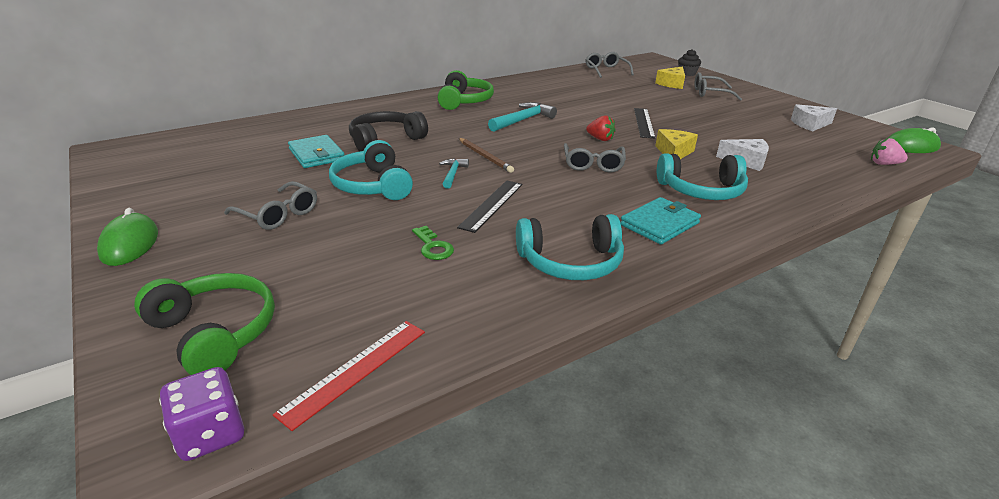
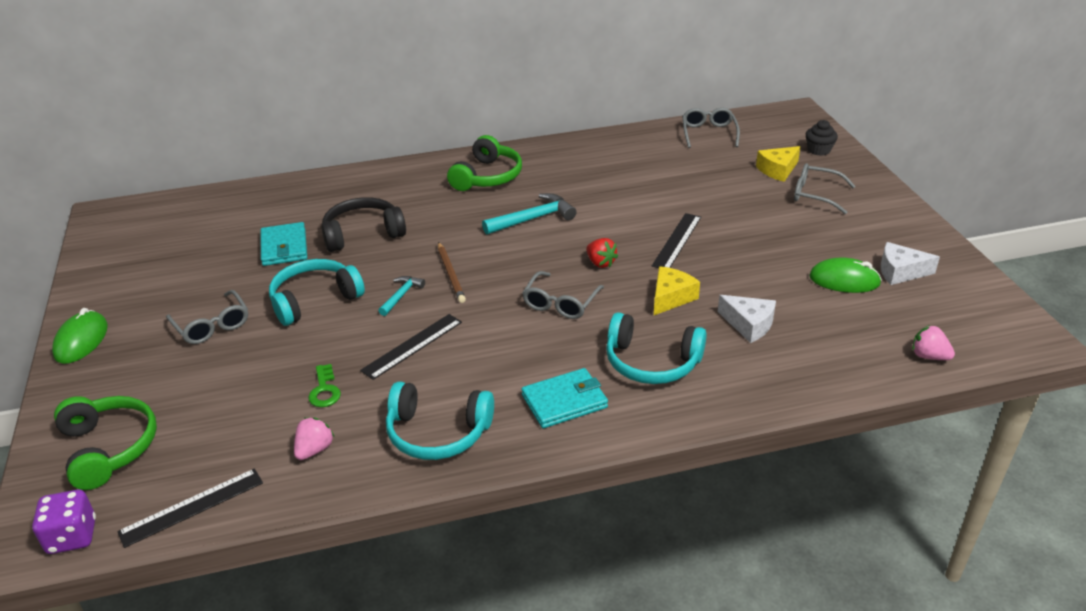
camera: 20 degrees right, 5 degrees up
red ruler [273,321,425,431] -> black ruler [117,468,263,548]
turquoise headphones [329,140,413,200] -> turquoise headphones turned 60 degrees clockwise [269,259,365,326]
green mouse [888,127,941,153] -> green mouse moved to [809,257,882,293]
none -> pink strawberry [294,417,334,460]

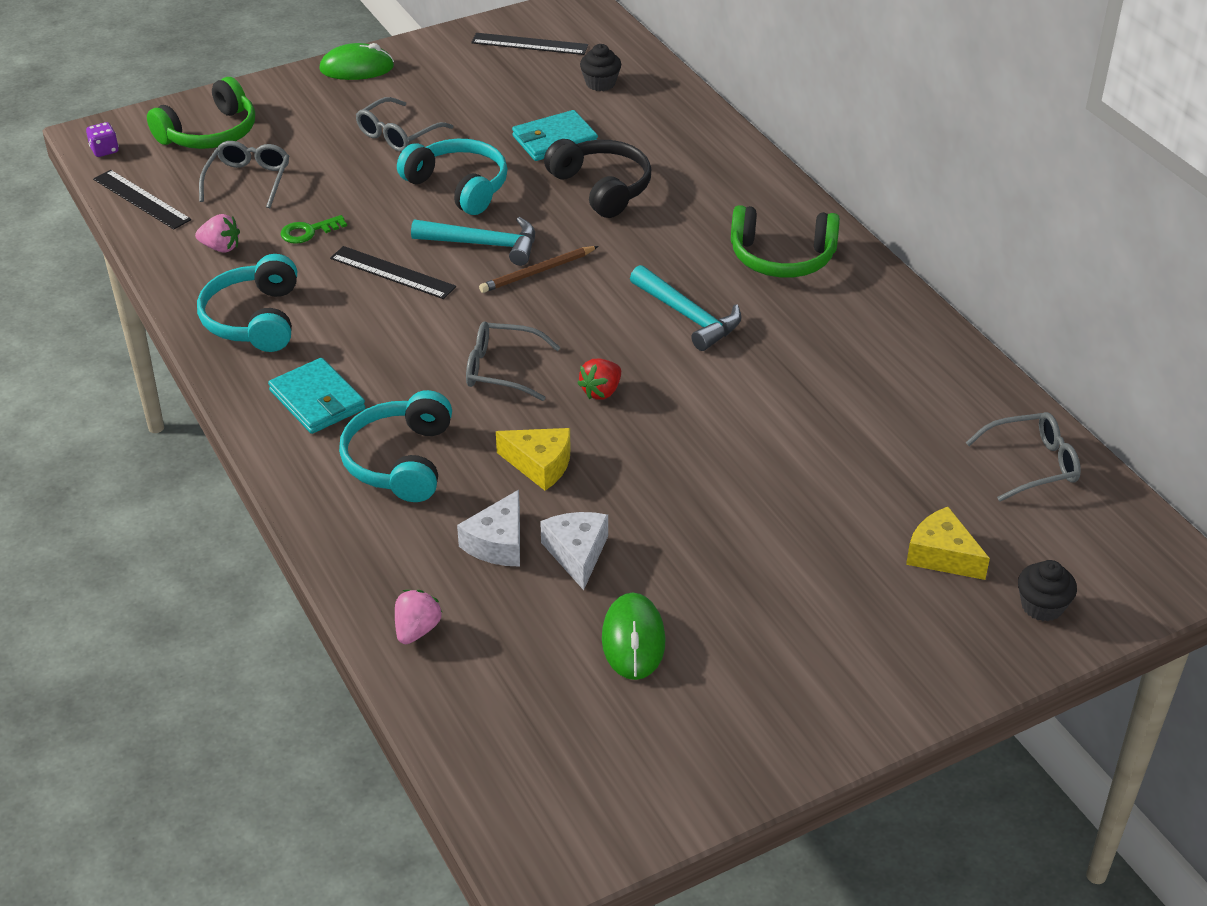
camera: 75 degrees right, 5 degrees up
purple dice [32,490,96,554] -> purple dice [86,122,119,157], size x0.64
turquoise hammer [378,276,425,316] -> turquoise hammer [411,217,535,266], size x1.69
black ruler [652,213,701,268] -> black ruler moved to [471,33,588,55]
grey glasses [794,163,856,214] -> grey glasses moved to [199,141,289,208]
white cheese [881,242,940,285] -> white cheese moved to [540,512,608,590]
pink strawberry [912,325,955,360] -> pink strawberry moved to [395,590,443,644]
none -> black cupcake [580,44,621,91]

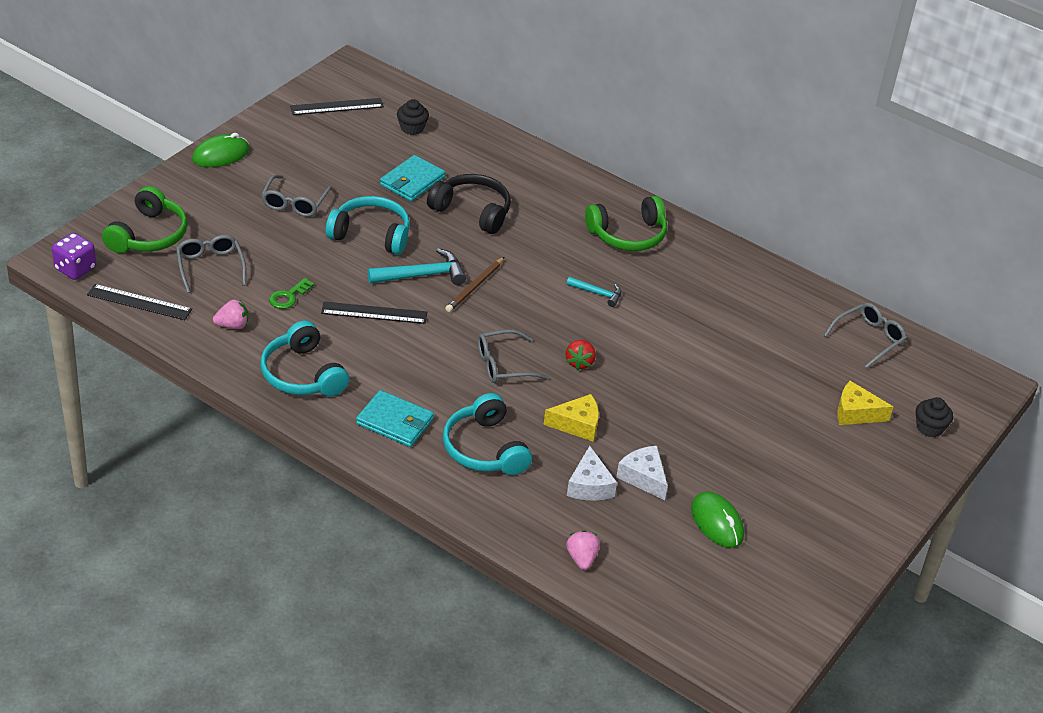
camera: 30 degrees left, 0 degrees up
purple dice [86,122,119,157] -> purple dice [52,233,96,280], size x1.57
turquoise hammer [630,265,741,351] -> turquoise hammer [566,277,621,307], size x0.59

